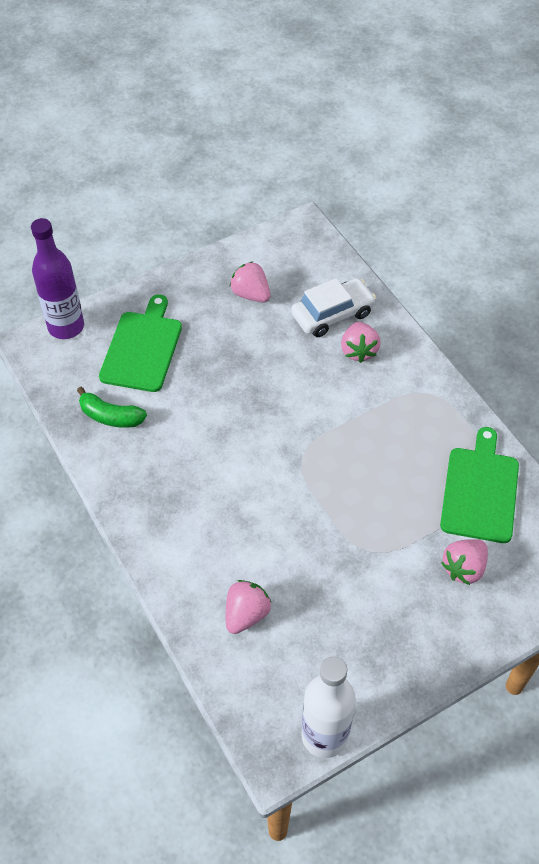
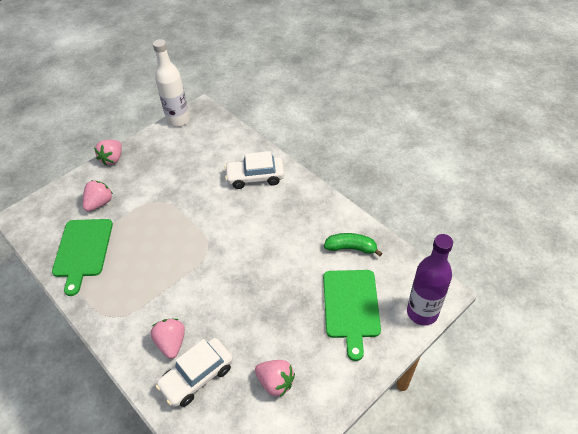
camera: 170 degrees right, 5 degrees down
pink strawberry [226,580,272,634] -> pink strawberry moved to [94,140,122,165]
none -> white car [225,151,284,189]

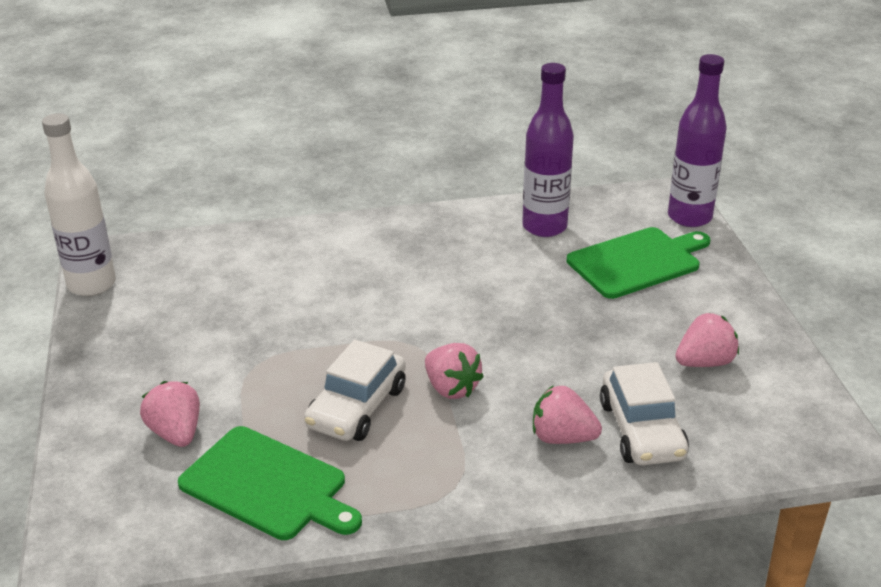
camera: 60 degrees left, 15 degrees down
pink strawberry [94,140,122,165] -> pink strawberry moved to [425,343,484,399]
white car [225,151,284,189] -> white car moved to [304,340,406,441]
green cutting board [323,270,381,361] -> green cutting board turned 60 degrees counterclockwise [567,227,710,299]
green banana [324,233,382,256] -> purple bottle [522,63,574,237]

